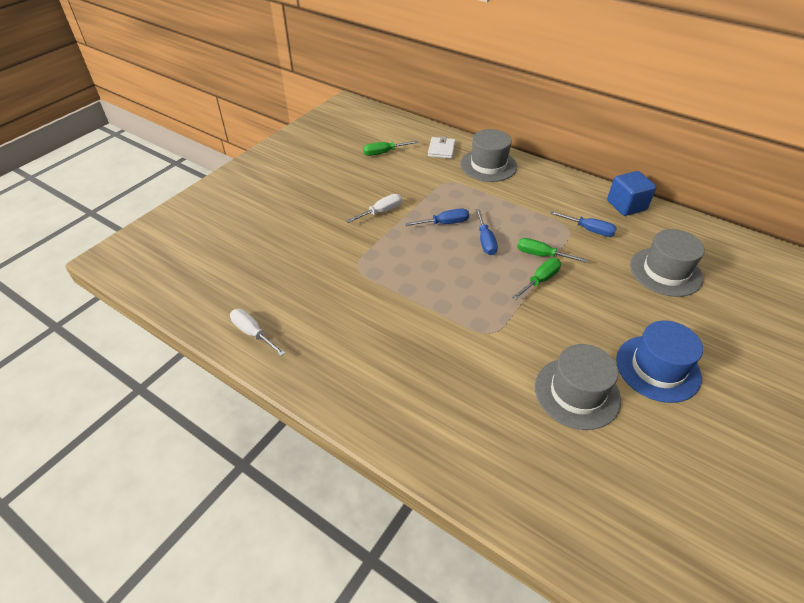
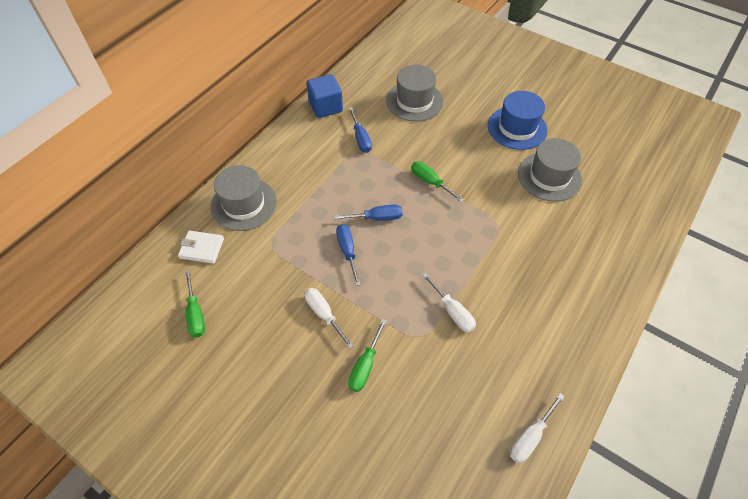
camera: 90 degrees left, 10 degrees up
green screwdriver [517,238,588,263] -> green screwdriver moved to [348,319,387,392]
blue screwdriver [550,211,617,237] -> blue screwdriver turned 135 degrees clockwise [349,107,372,153]
none -> white screwdriver [422,273,476,332]

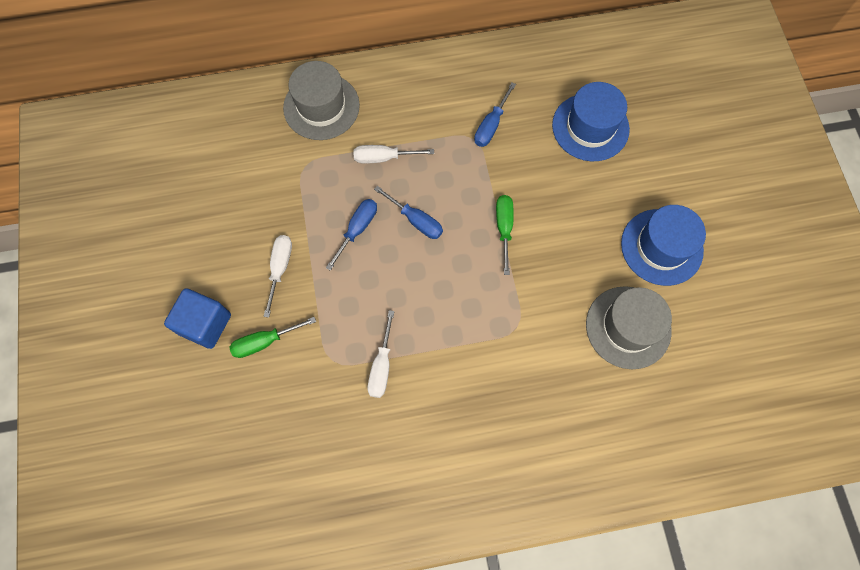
camera: 45 degrees right, 15 degrees up
white wallet [178,230,224,264] -> none
green screwdriver [185,270,205,338] -> none
blue cube [307,74,343,118] -> blue cube moved to [164,288,231,349]
grey hat [386,65,443,122] -> blue hat [552,82,630,161]
white screwdriver [510,393,565,463] -> white screwdriver moved to [353,145,434,164]

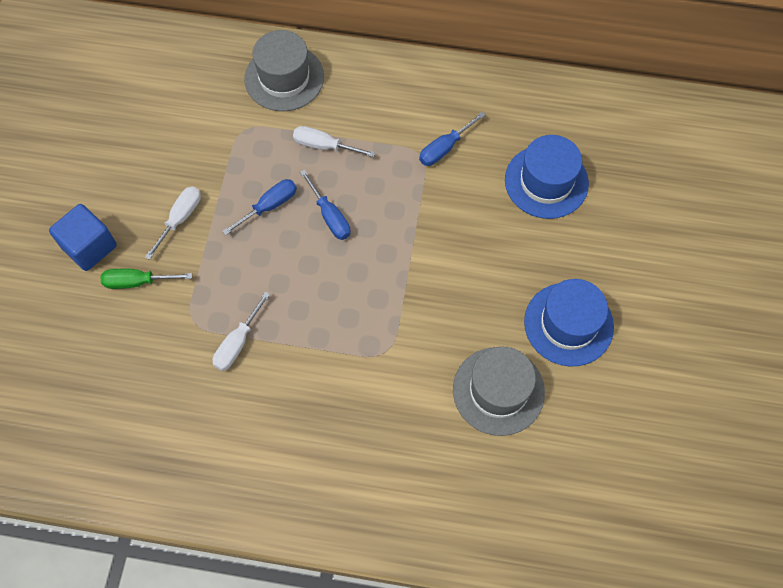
camera: 20 degrees right, 5 degrees down
green screwdriver [496,195,514,275] -> none

